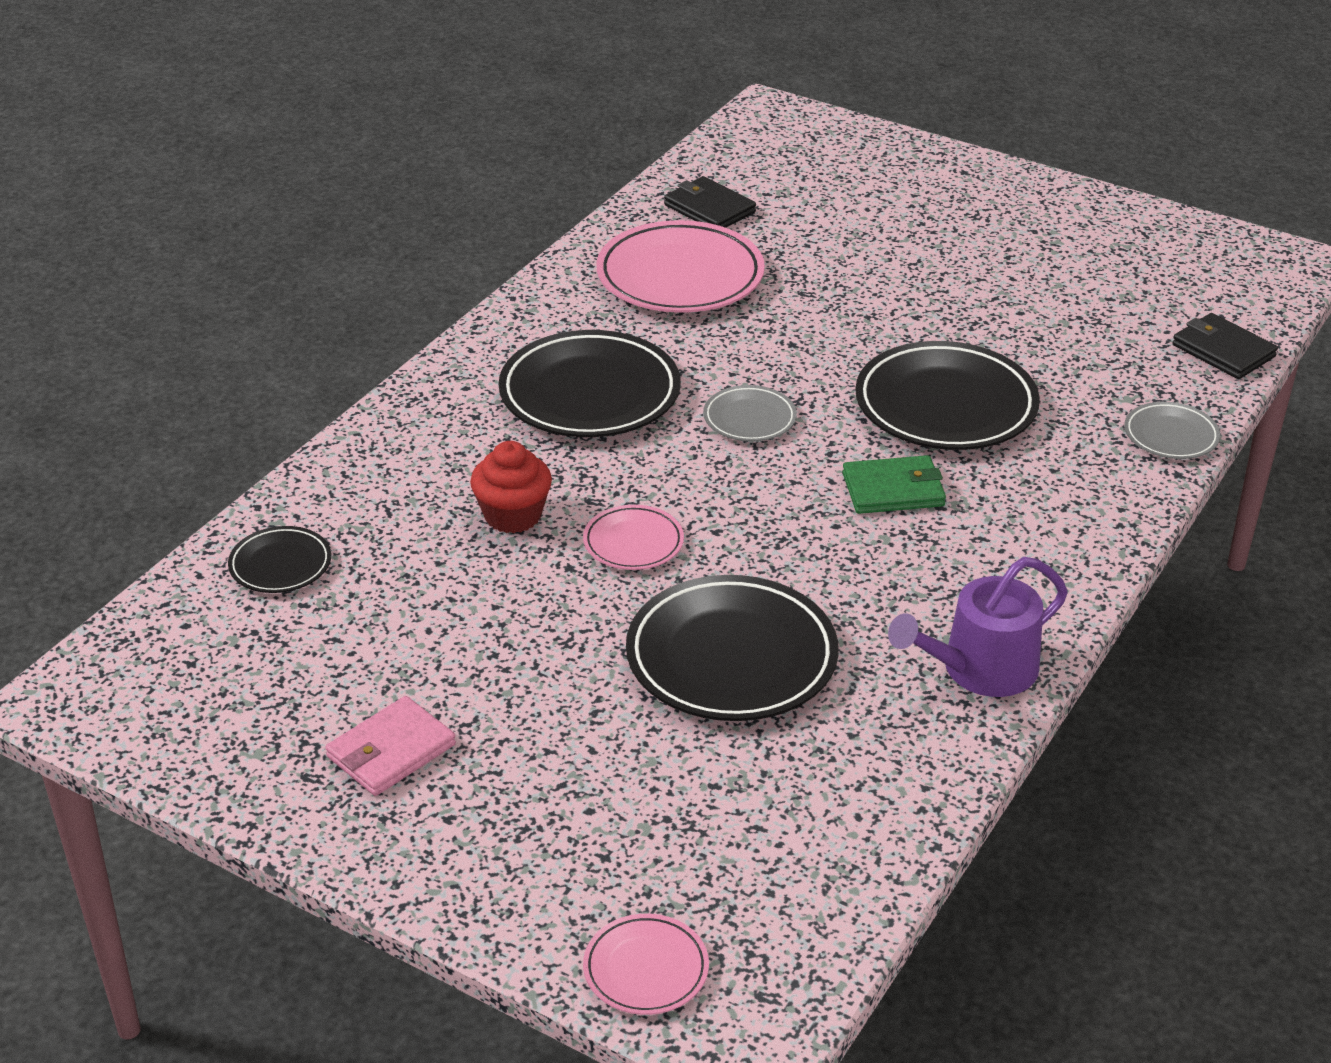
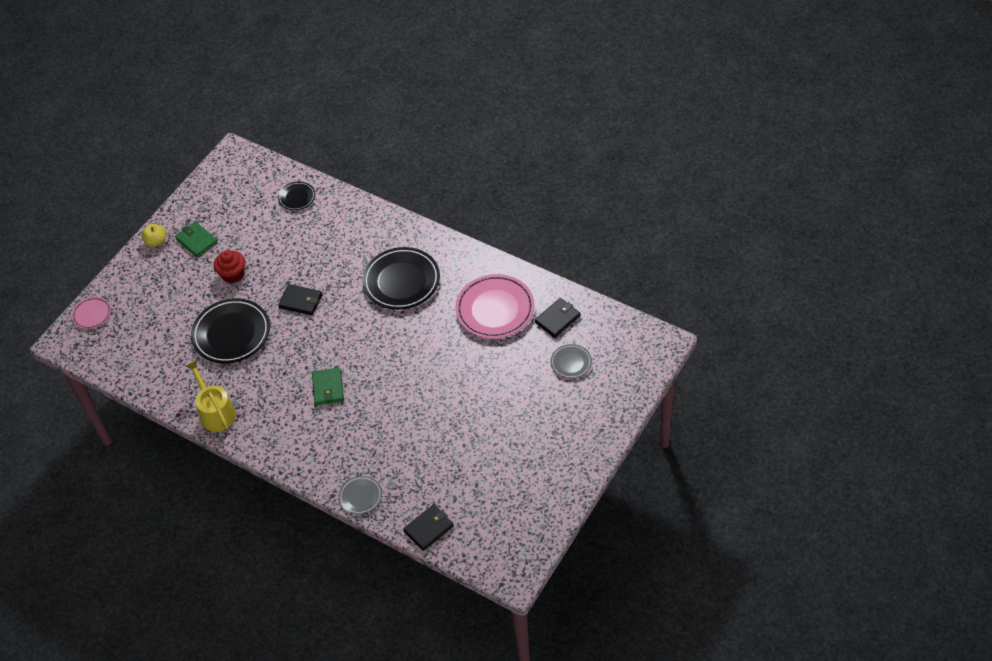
camera: 95 degrees right, 15 degrees up
pink wallet [325,696,456,796] -> green wallet [175,221,218,257]
red cupcake [470,441,552,533] -> red cupcake moved to [214,250,245,283]
pink plate [583,505,684,570] -> black wallet [278,284,322,315]
grey plate [703,385,797,441] -> grey plate moved to [550,344,592,379]
black plate [855,341,1040,450] -> none
purple watering can [888,557,1068,697] -> yellow watering can [186,360,236,432]
none -> yellow apple [141,224,166,247]

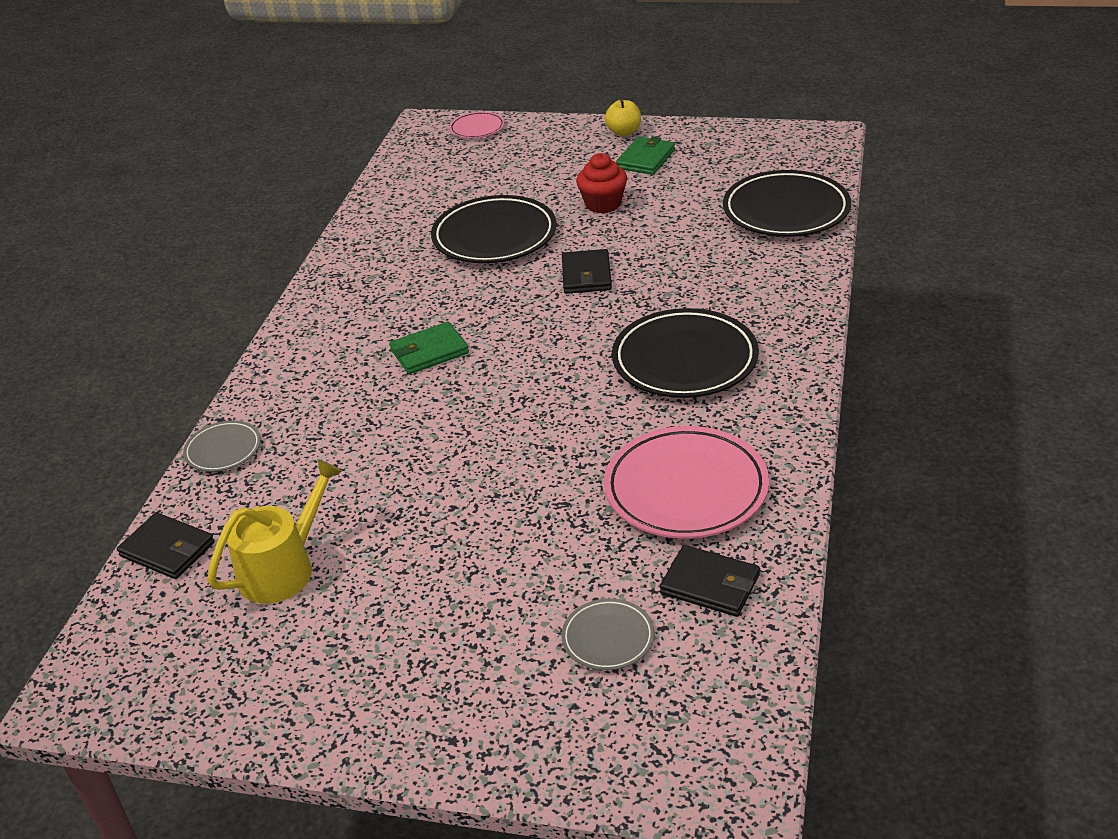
camera: 70 degrees right, 15 degrees down
yellow watering can [186,360,236,432] -> yellow watering can moved to [207,459,342,604]
black plate [278,182,315,211] -> black plate [723,170,851,237], size x1.97

